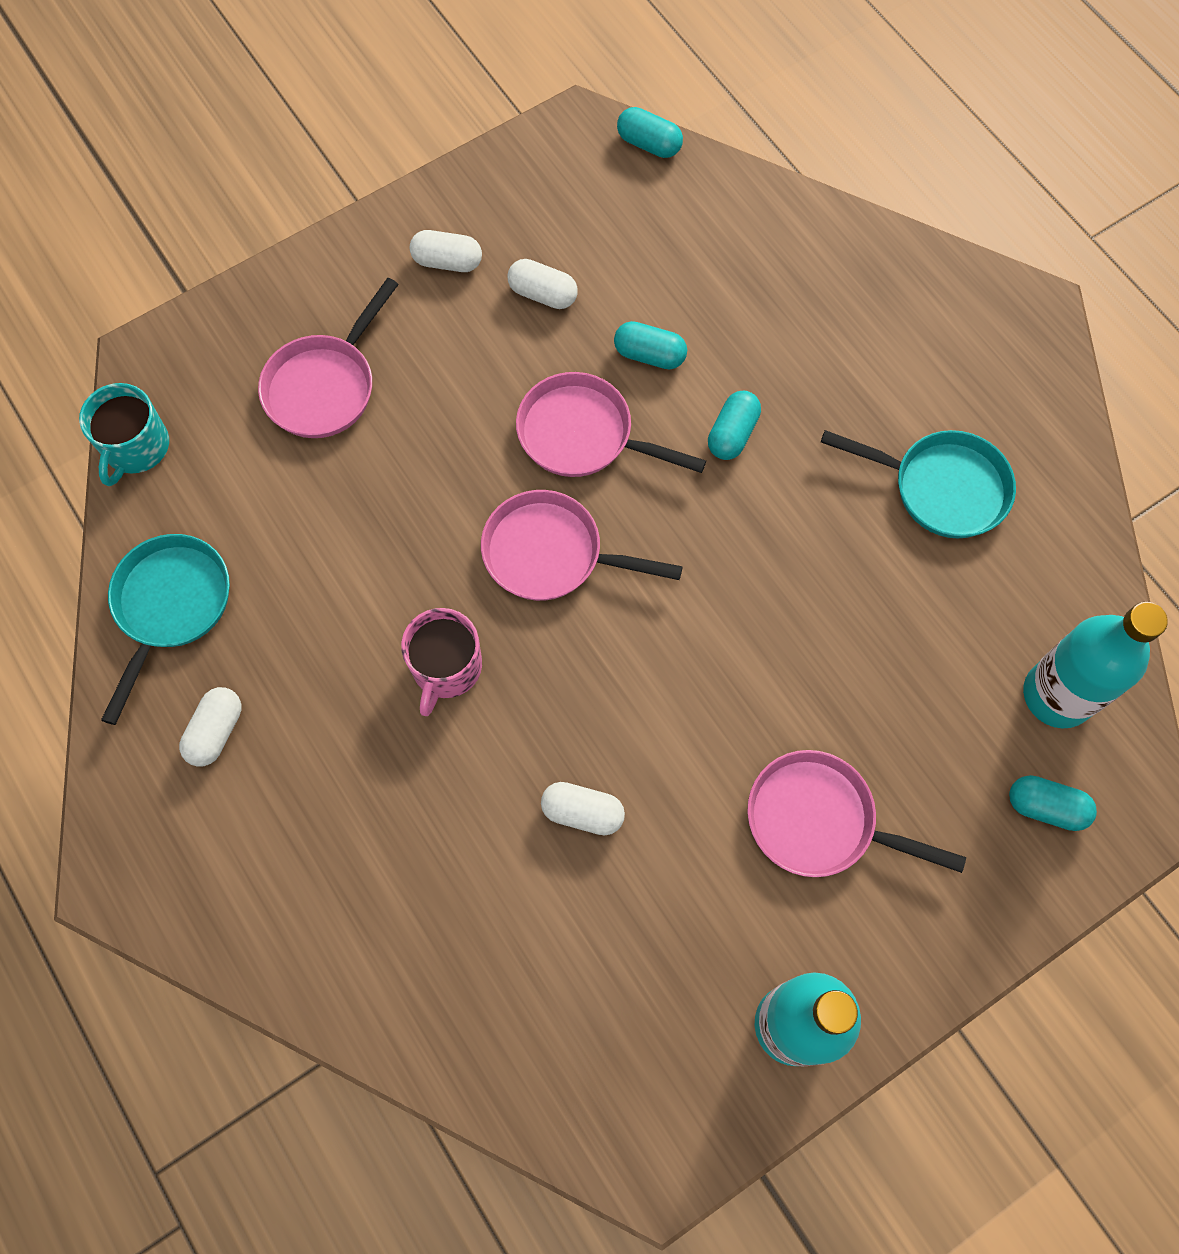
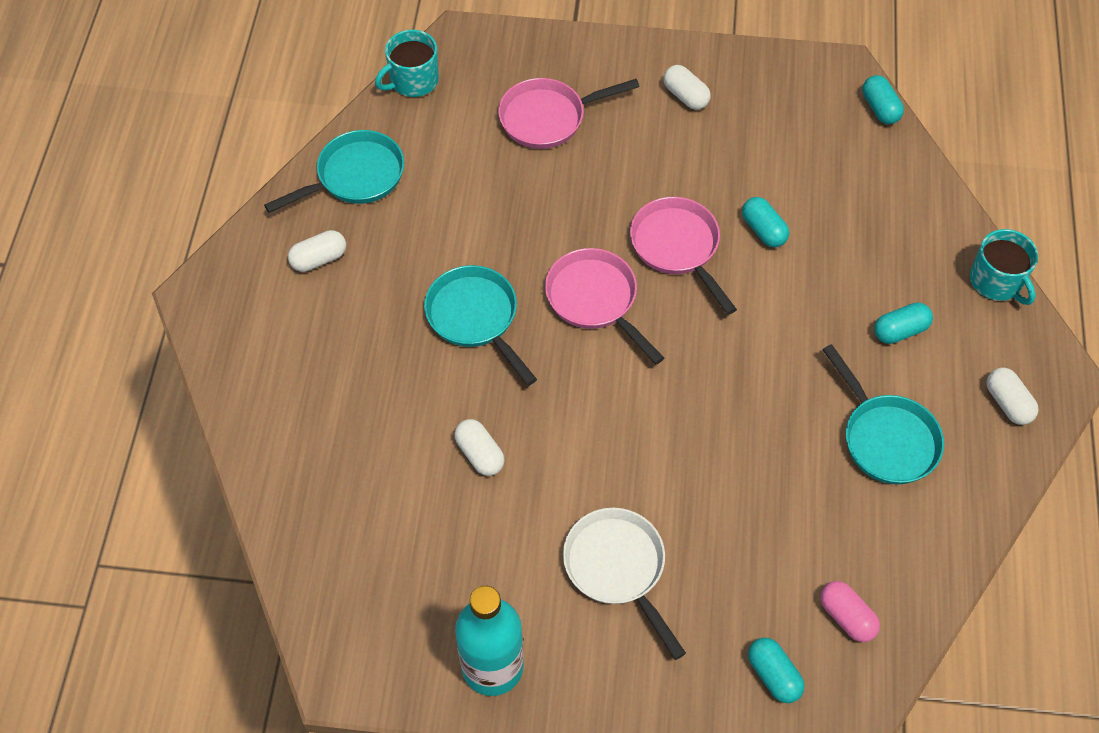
camera: 40 degrees right, 10 degrees down
pink mug [401,608,482,716] -> turquoise pan [424,265,537,386]
white capsule [508,259,578,309] -> white capsule moved to [987,367,1039,425]
turquoise capsule [708,390,761,460] -> turquoise capsule moved to [874,302,933,344]
pink pan [747,750,966,877] -> white pan [563,508,686,660]
turquoise bottle [1023,602,1168,729] -> pink capsule [820,581,880,642]
none -> turquoise mug [970,229,1038,305]

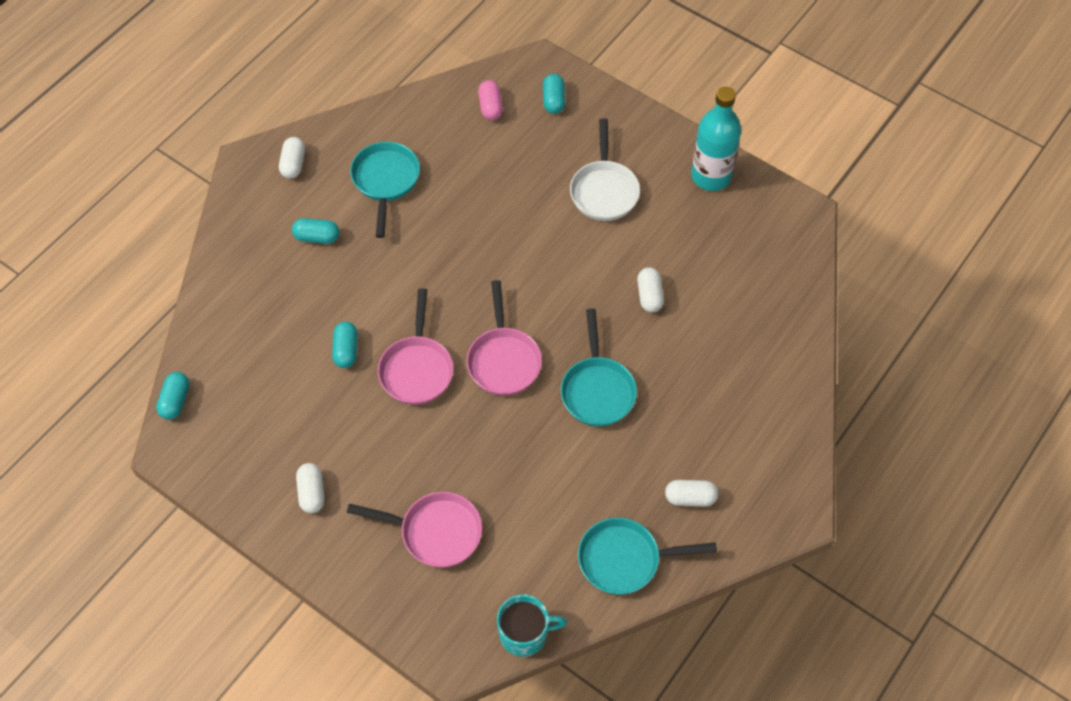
camera: 150 degrees left, 0 degrees up
turquoise mug [970,229,1038,305] -> none

